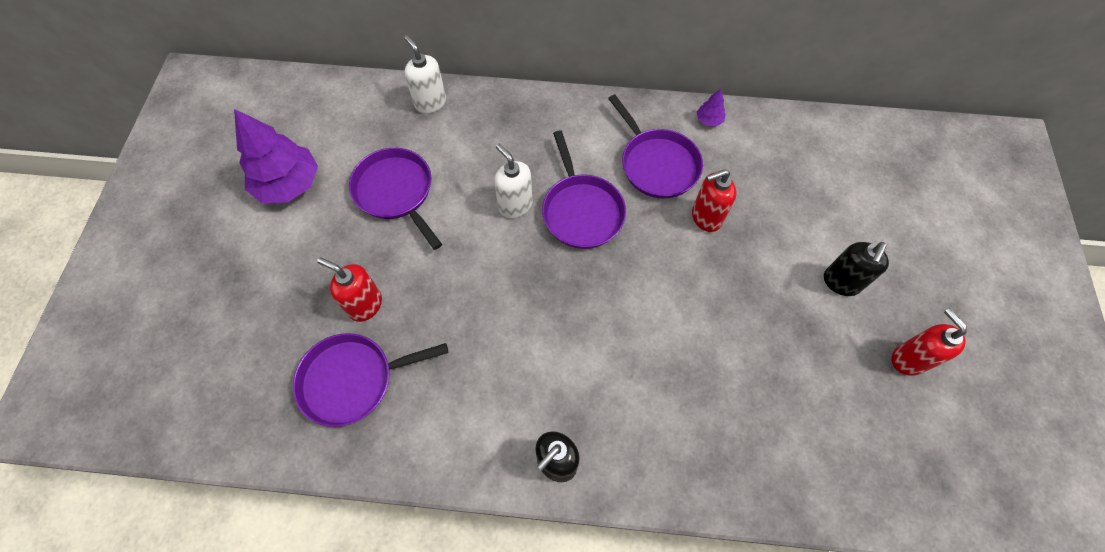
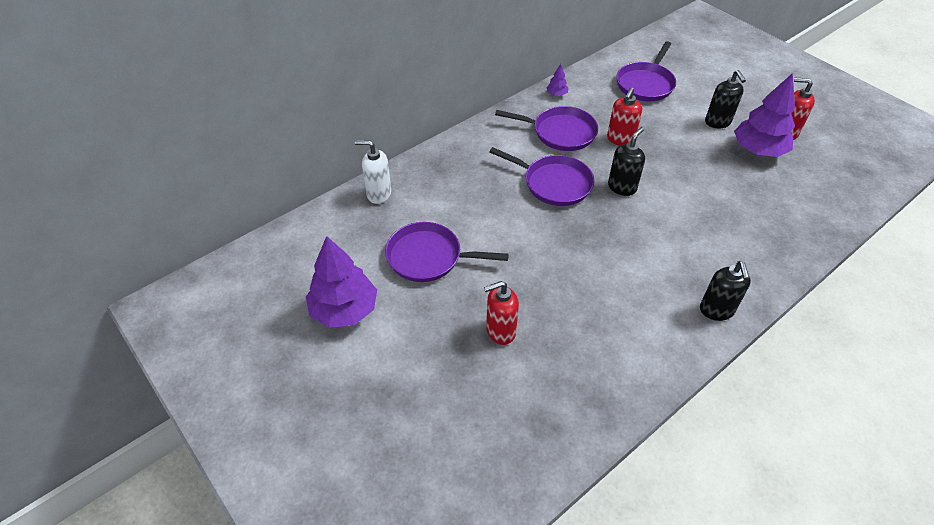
camera: 45 degrees left, 15 degrees down
purple pan [293,333,449,427] -> purple pan moved to [616,41,676,101]
white soap dispenser [494,144,532,218] -> none
none -> black soap dispenser [608,127,645,196]
none -> purple tree [734,73,795,157]

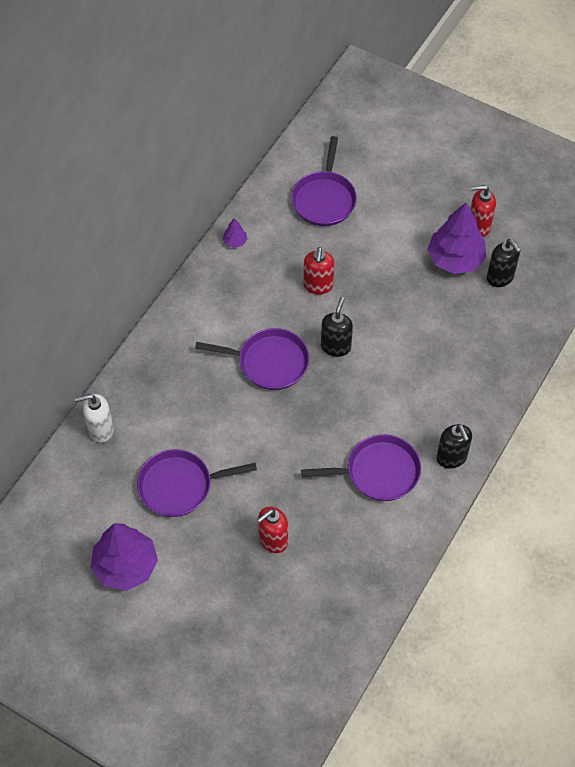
camera: 20 degrees left, 10 degrees up
purple pan [495,106,598,151] -> purple pan moved to [301,434,421,501]
black soap dispenser [705,70,746,128] -> black soap dispenser moved to [487,239,521,287]

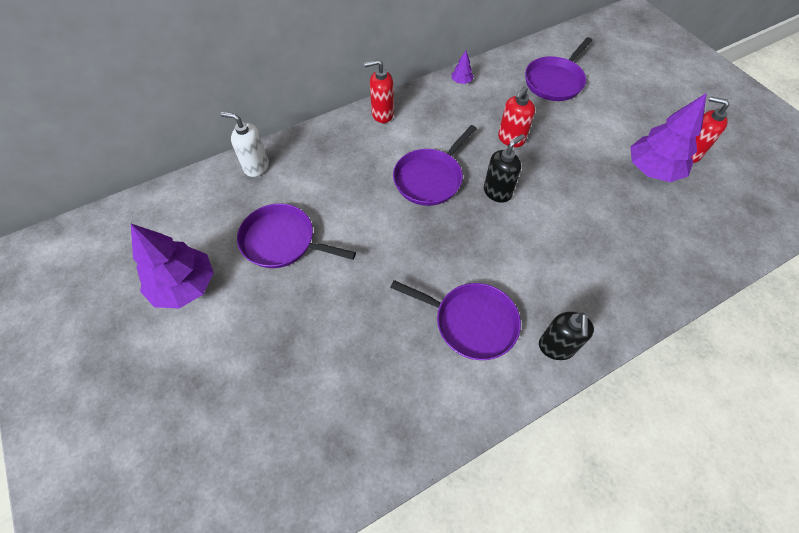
camera: 30 degrees right, 0 degrees up
purple pan [195,328,309,390] -> purple pan turned 90 degrees clockwise [393,125,477,206]
red soap dispenser [257,507,288,553] -> red soap dispenser moved to [364,59,394,123]
black soap dispenser [487,239,521,287] -> none

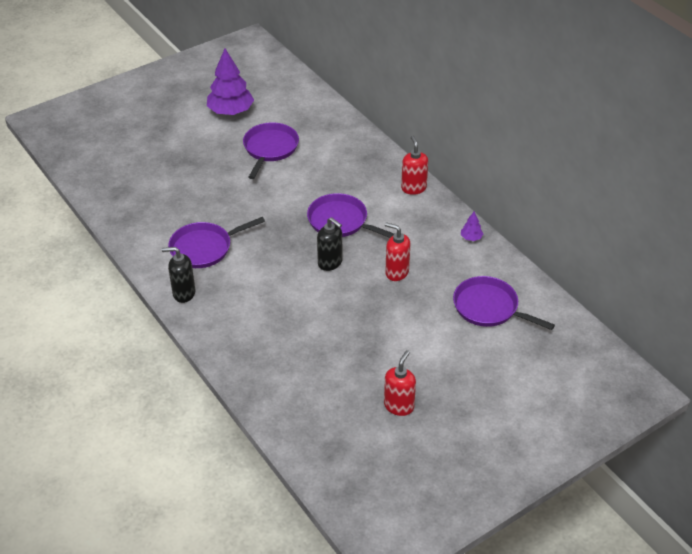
camera: 85 degrees right, 15 degrees down
white soap dispenser [221,112,269,177] -> none
purple pan [390,280,521,360] -> purple pan turned 45 degrees clockwise [168,217,265,268]
purple tree [630,93,707,182] -> none

